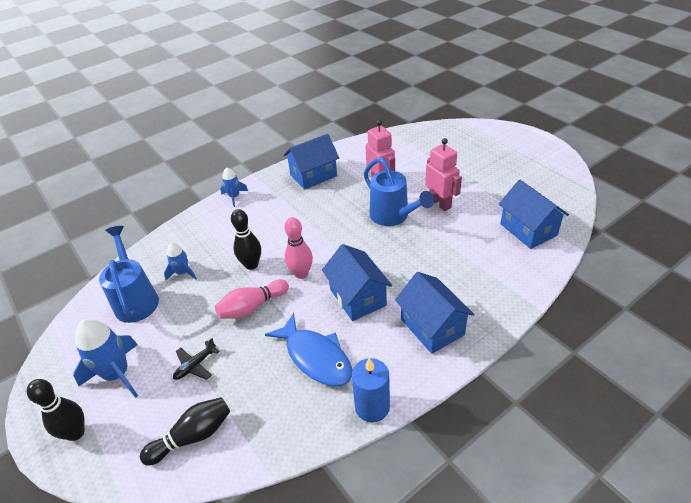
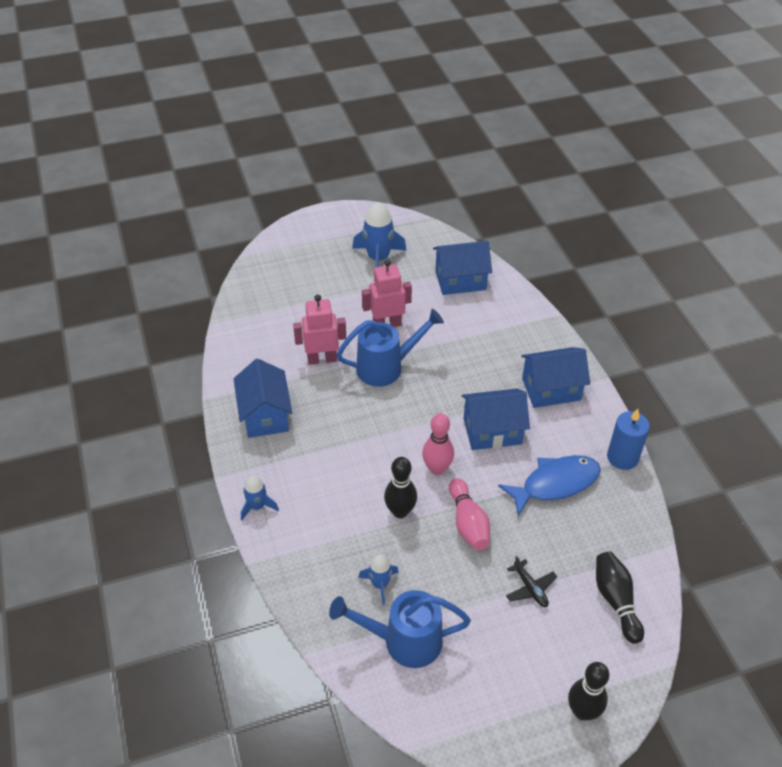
camera: 75 degrees left, 5 degrees up
blue rocket [73,319,138,398] -> blue rocket moved to [352,202,407,268]

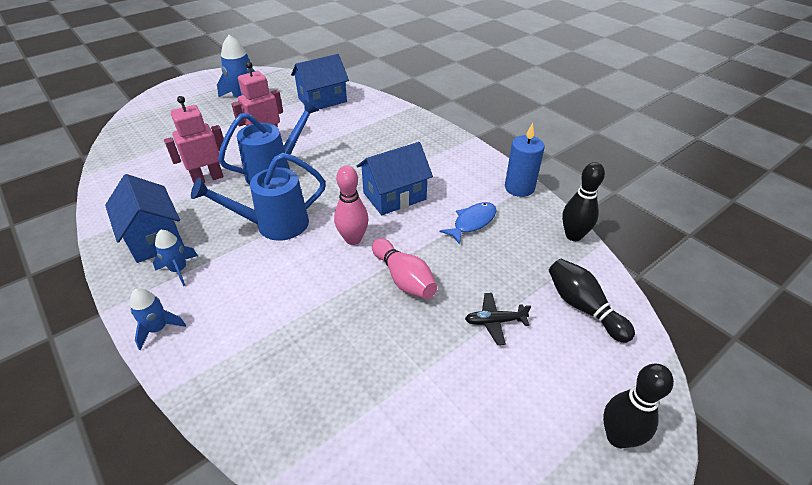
camera: 20 degrees left, 5 degrees down
blue watering can [329,590,471,668] -> blue watering can moved to [191,153,326,241]
blue rocket [358,555,399,605] -> blue rocket moved to [153,230,198,286]
black bowling pin [384,457,417,518] -> black bowling pin moved to [562,162,605,241]
blue fish [498,455,601,516] -> blue fish [439,202,497,245], size x0.65
black plane [506,556,557,607] -> black plane turned 135 degrees clockwise [465,293,531,345]
blue house [521,347,590,408] -> none

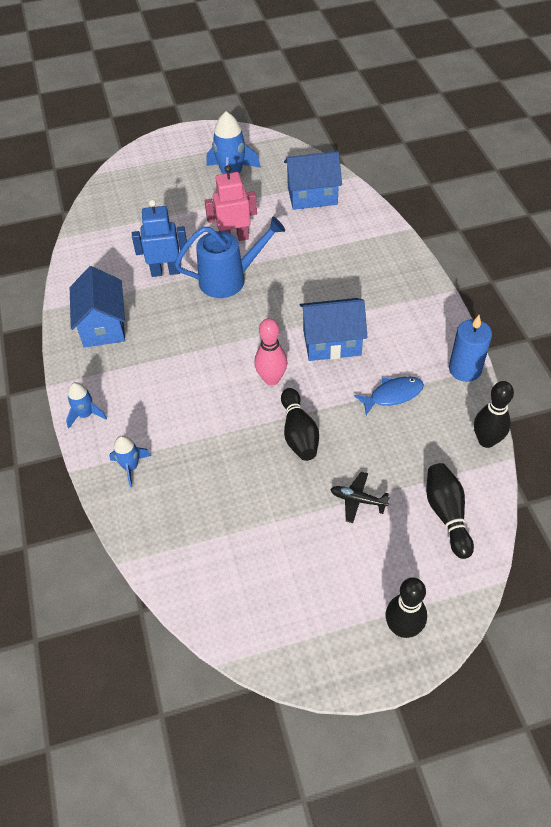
camera: 25 degrees right, 10 degrees up
blue rocket [153,230,198,286] -> blue rocket moved to [109,435,151,487]
pink robot [164,96,227,183] -> blue robot [132,199,187,277]
blue watering can [191,153,326,241] -> none
pink bowling pin [372,238,437,299] -> black bowling pin [281,388,319,461]

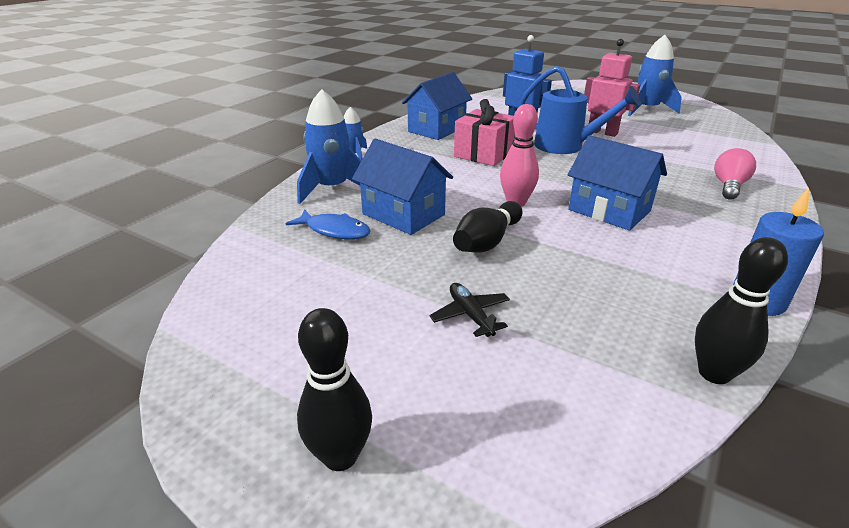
camera: 45 degrees right, 20 degrees down
blue rocket [109,435,151,487] -> blue rocket [297,89,361,204], size x1.77
blue house [284,151,342,210] -> blue house moved to [352,139,453,235]
blue fish [354,376,424,415] -> blue fish moved to [285,209,371,239]
black bowling pin [426,463,474,559] -> none
none -> pink gift [454,99,515,166]
none -> pink light bulb [714,148,756,200]

